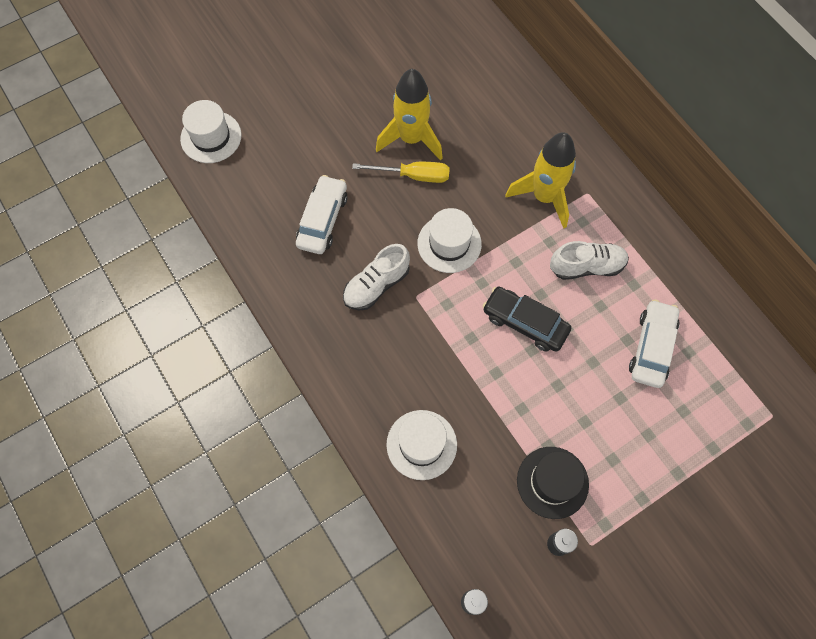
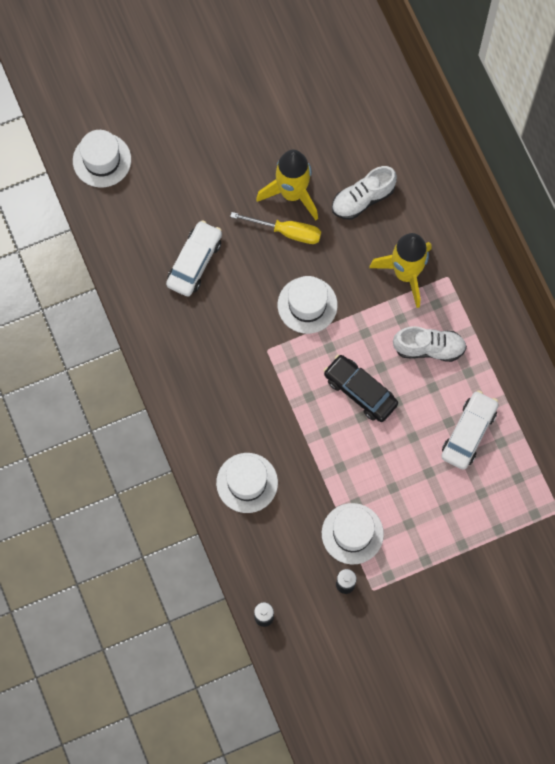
camera: 10 degrees right, 5 degrees up
white shoe [343,244,410,311] -> white shoe moved to [332,166,397,220]
black hat [517,447,589,519] -> white hat [322,503,384,564]

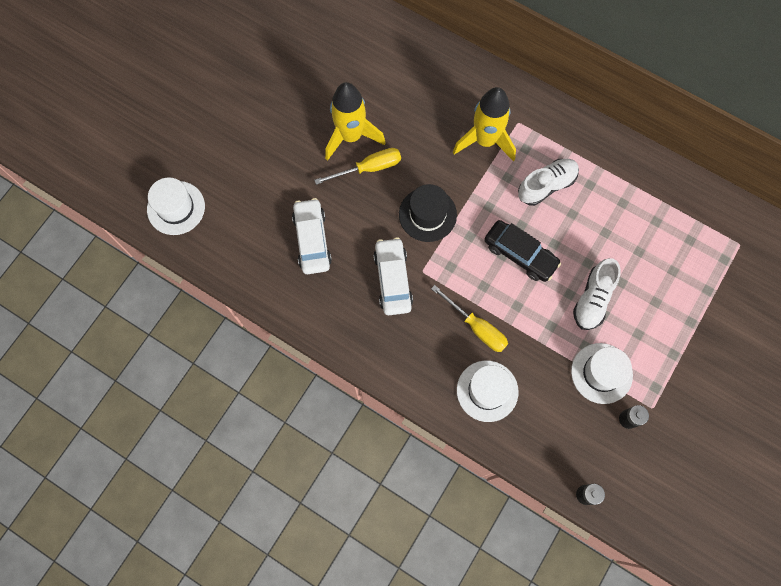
camera: 35 degrees left, 0 degrees up
white hat [278,276,338,334] -> black hat [399,184,457,242]
black car [323,354,398,422] -> black car turned 150 degrees counterclockwise [484,220,561,282]
white shoe [332,166,397,220] -> white shoe moved to [573,258,621,330]
white car [441,390,499,470] -> white car moved to [373,237,413,315]
none -> yellow screwdriver [431,285,508,352]

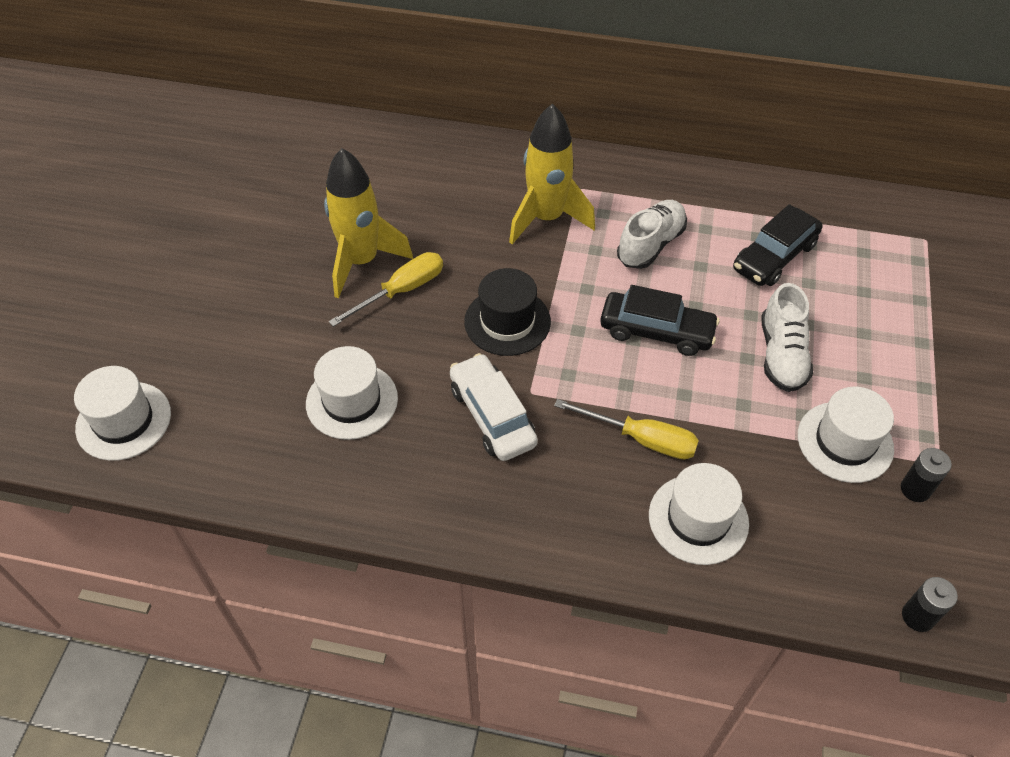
camera: 20 degrees left, 20 degrees down
white car [292,198,332,274] -> white hat [306,346,398,440]
none -> black car [733,204,823,286]

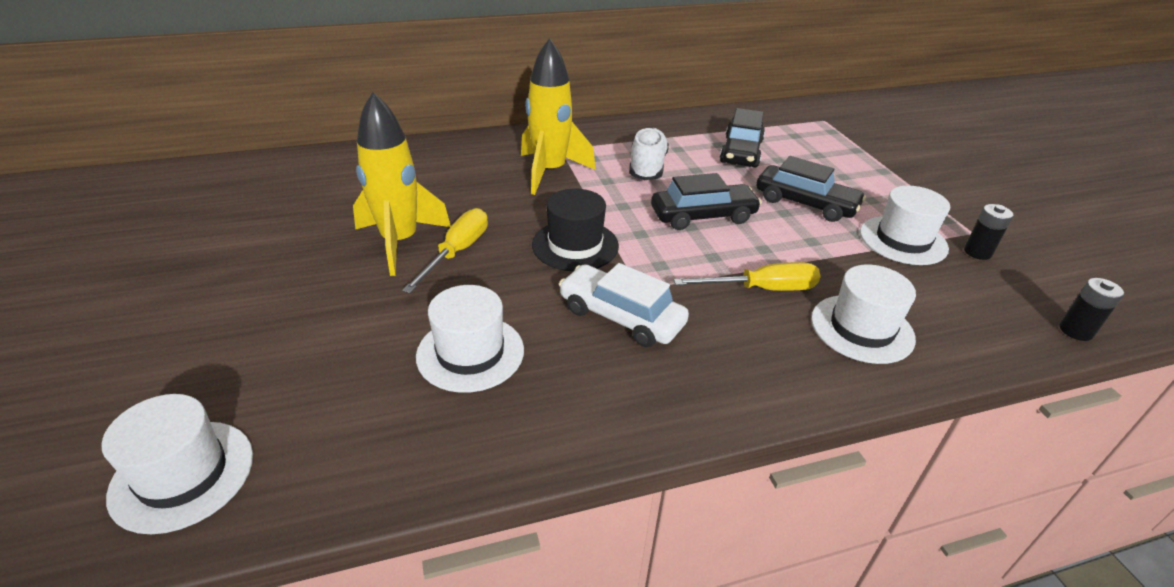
camera: 30 degrees left, 15 degrees down
white shoe [761,283,813,392] -> black car [756,156,866,222]

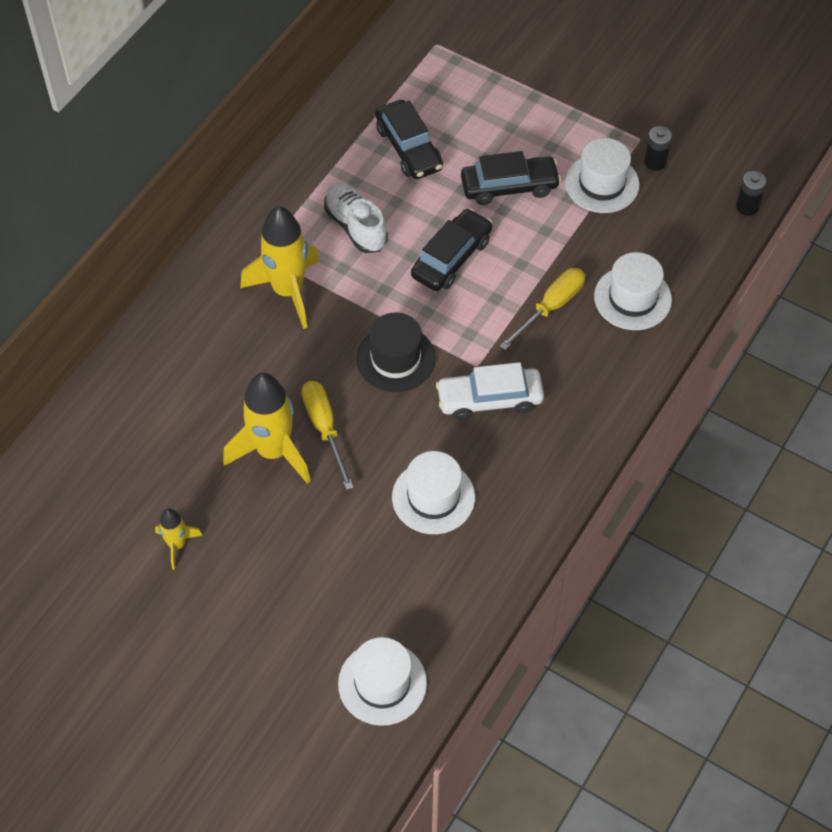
camera: 40 degrees left, 20 degrees up
none -> yellow rocket [155,508,203,570]

